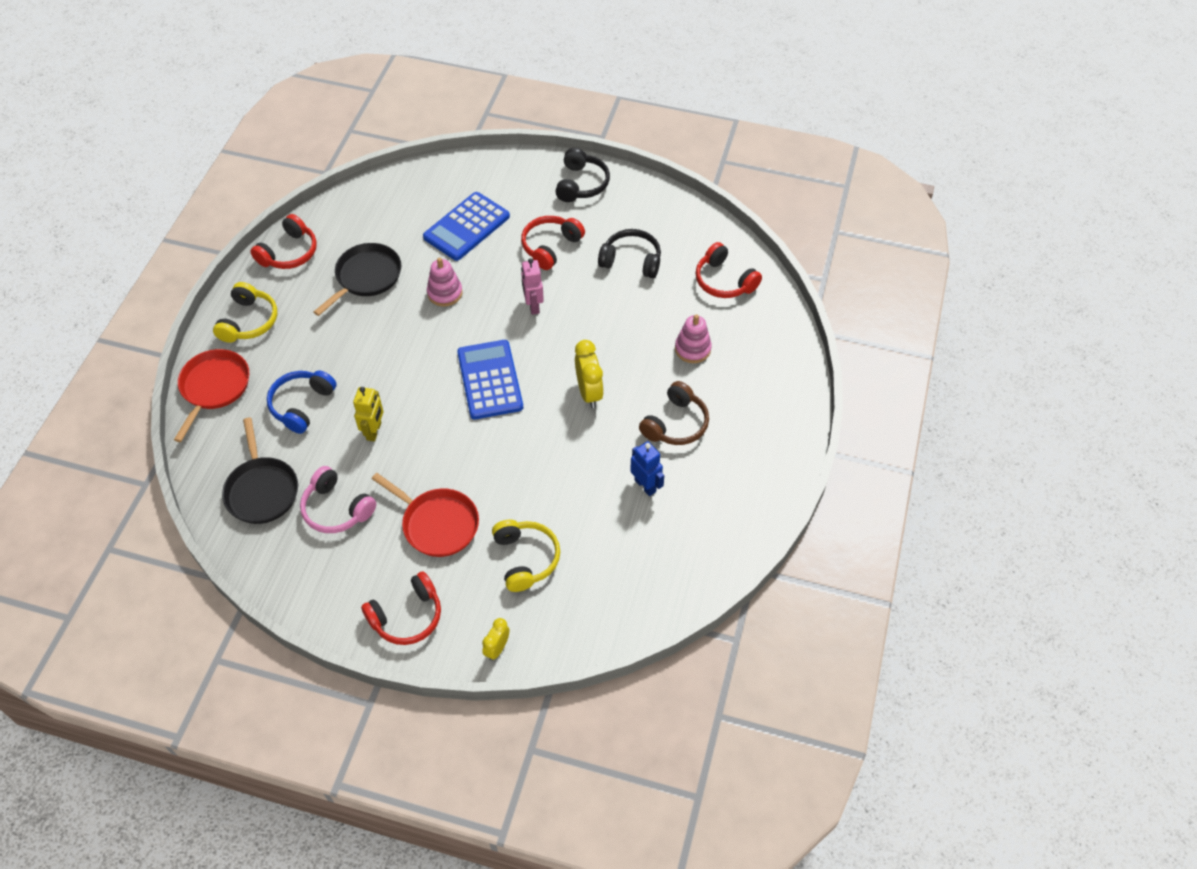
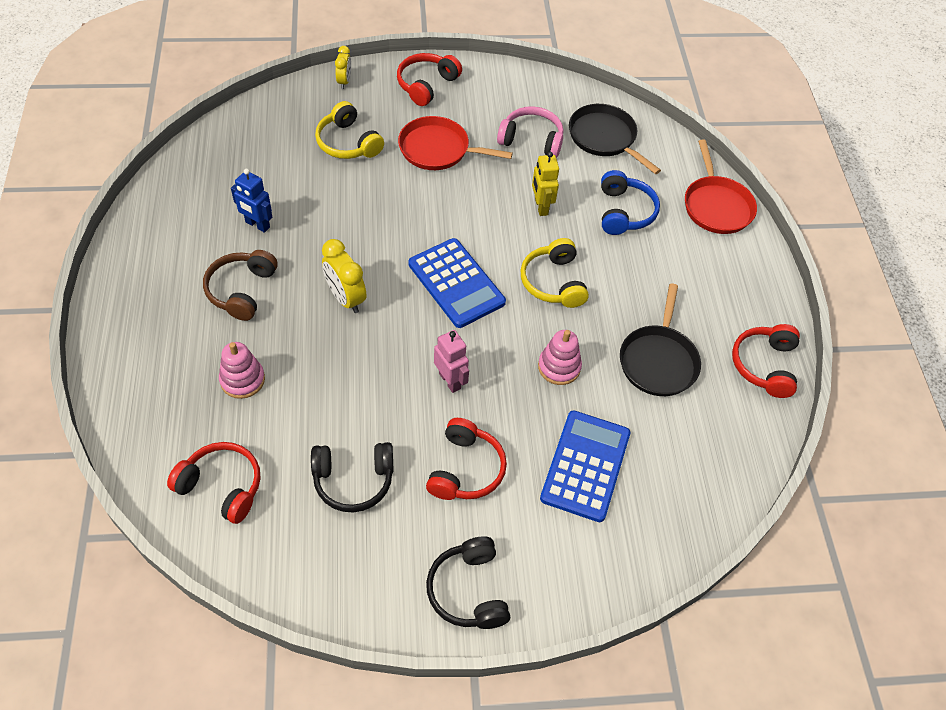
camera: 155 degrees right, 0 degrees up
yellow headphones [213,282,277,343] -> yellow headphones moved to [520,238,589,308]

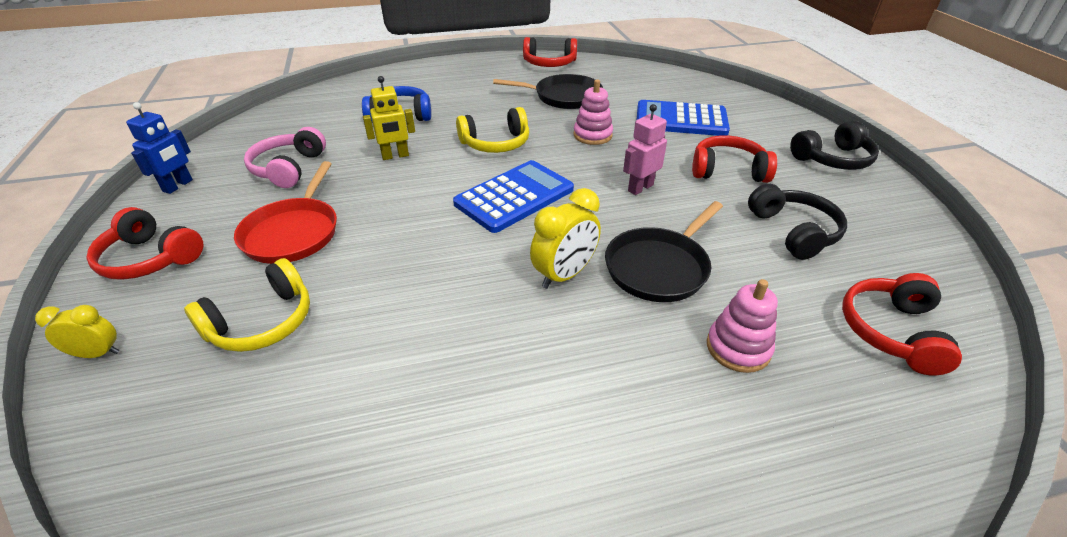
camera: 95 degrees left, 15 degrees down
brown headphones [203,250,278,321] -> none
blue robot [231,169,272,233] -> blue robot moved to [126,102,193,194]
black pan [569,104,661,174] -> black pan moved to [605,201,723,302]
red pan [685,139,757,234] -> none

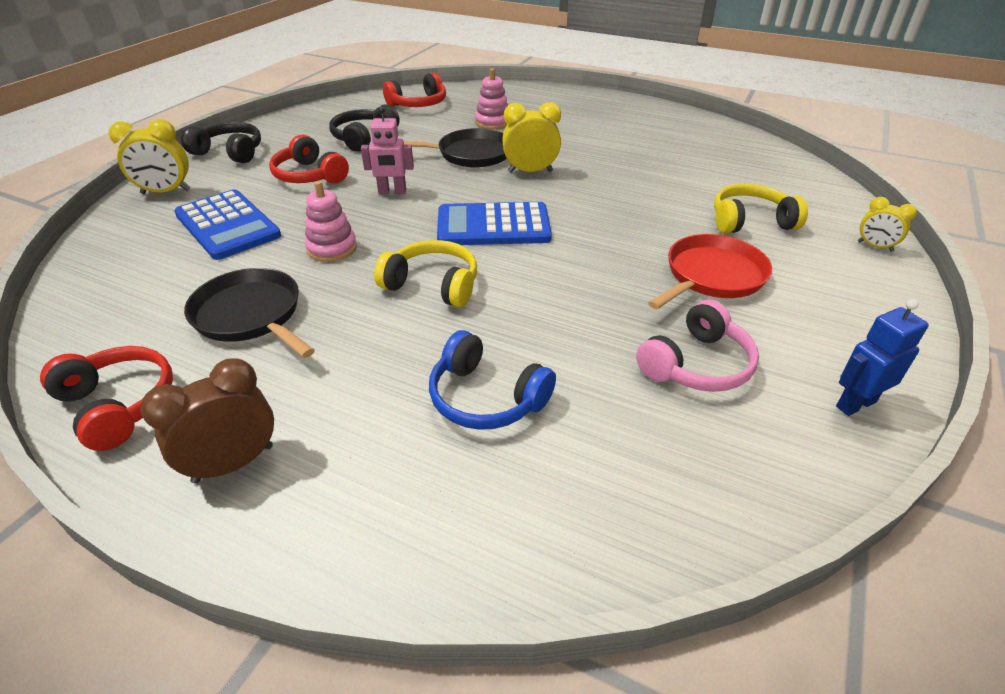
camera: 140 degrees left, 0 degrees up
red headphones [86,207,203,280] -> none
yellow robot [363,76,415,160] -> none
none -> yellow clock [109,119,190,194]
none -> brown clock [140,358,274,484]

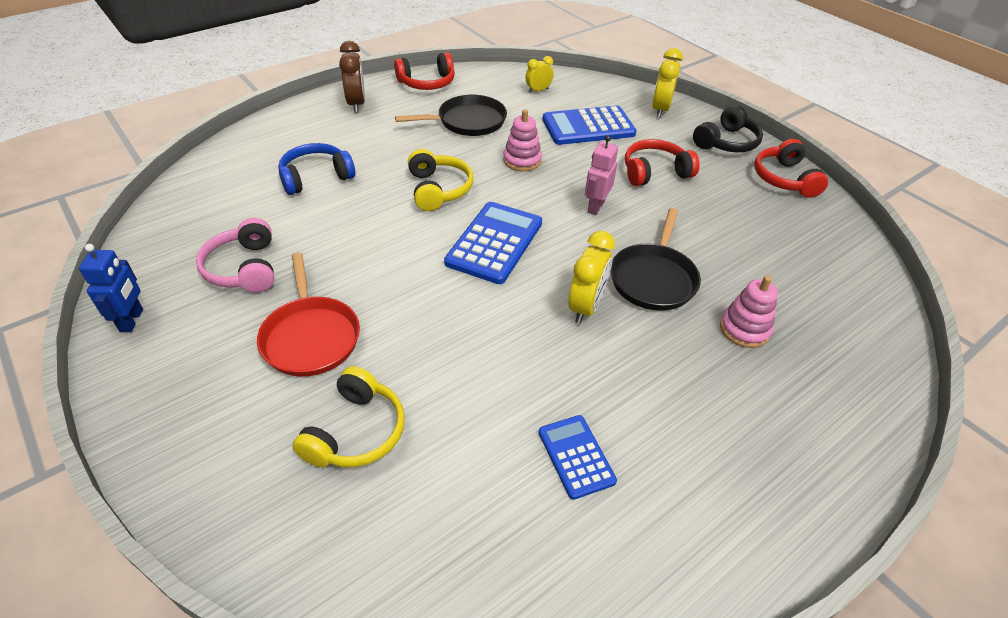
camera: 115 degrees right, 5 degrees up
black headphones [329,105,400,152] -> none
yellow headphones [374,240,477,307] -> yellow headphones turned 60 degrees counterclockwise [408,149,473,211]
red headphones [383,72,446,107] -> red headphones moved to [754,139,828,198]
yellow clock [858,197,917,252] -> yellow clock moved to [525,56,554,93]
none -> blue calculator [538,415,617,500]

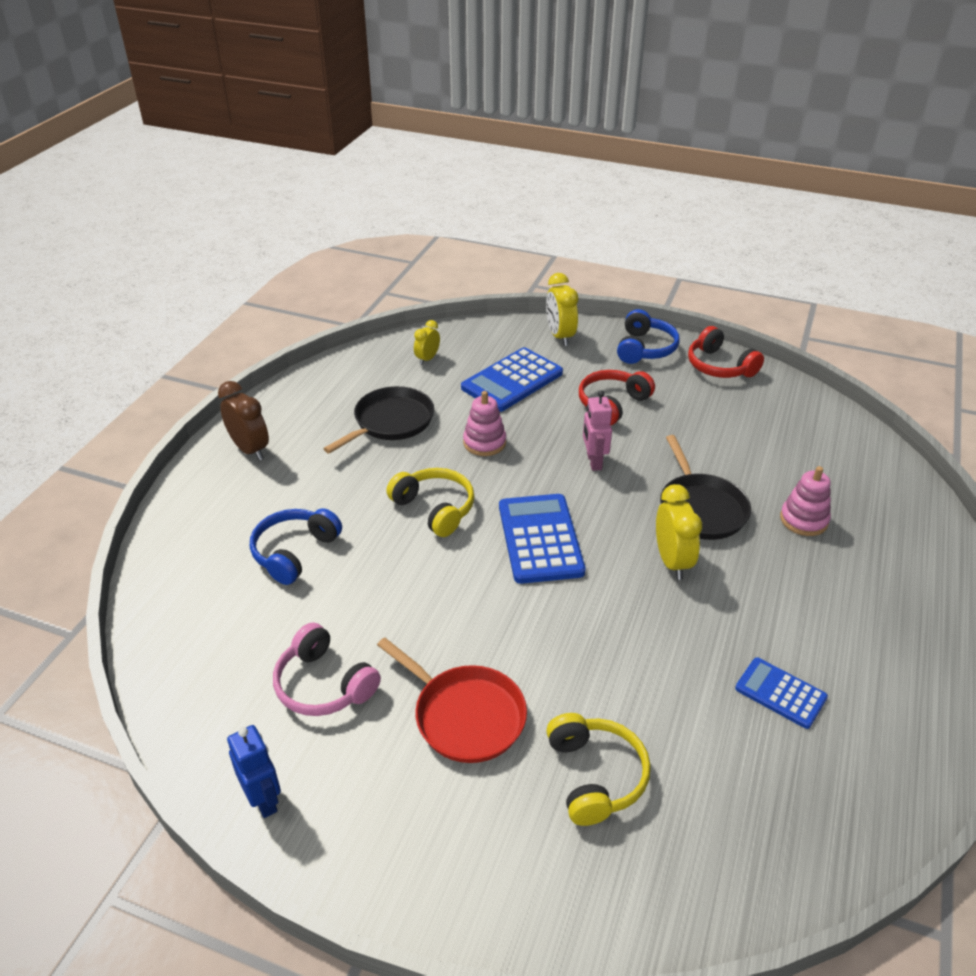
camera: 30 degrees left, 5 degrees down
red headphones [394,52,455,90] -> none
black headphones [693,105,763,152] -> blue headphones [617,309,680,364]

